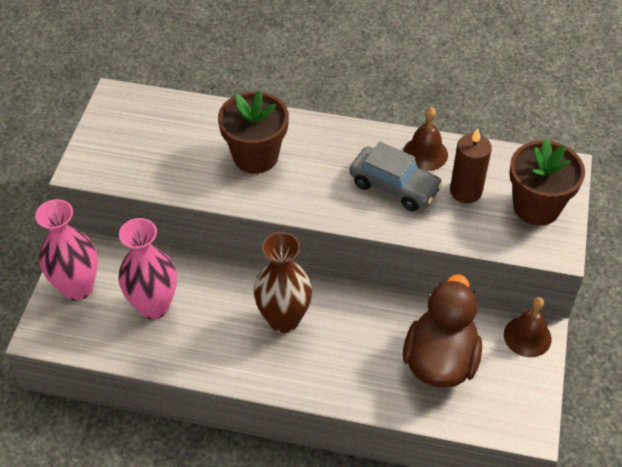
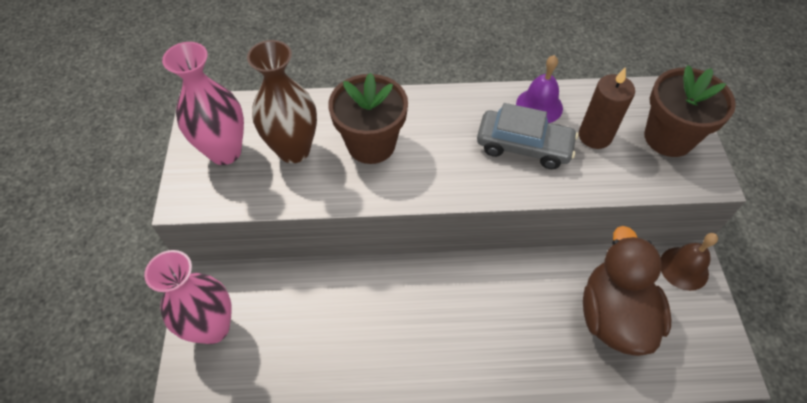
camera: 15 degrees left, 5 degrees up
pink vase [119,218,177,319] -> pink vase moved to [162,42,244,165]
brown vase [254,232,312,333] -> brown vase moved to [247,40,317,163]
brown bell [403,107,448,171] -> purple bell [516,55,563,123]

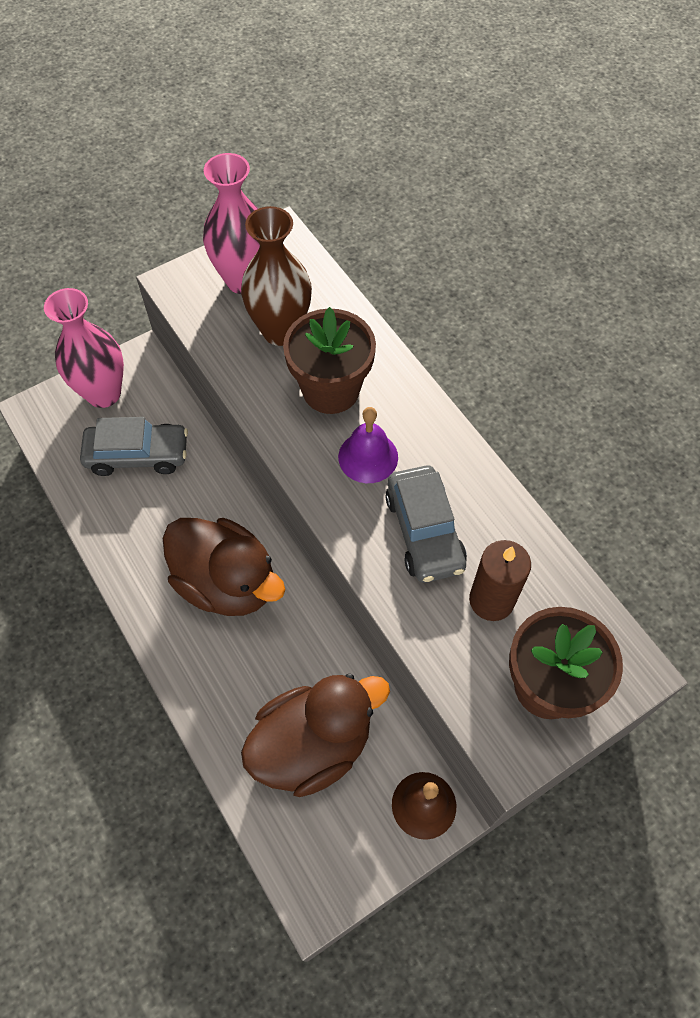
camera: 60 degrees right, 5 degrees up
purple bell [516,55,563,123] -> purple bell moved to [338,407,398,483]
none -> grey car [80,417,188,476]
none -> brown duck [163,518,286,616]

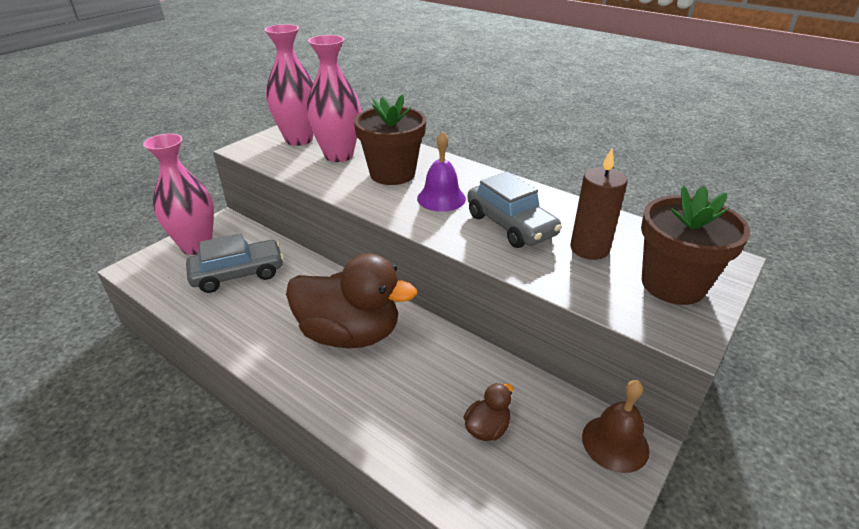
camera: 20 degrees left, 25 degrees down
brown vase [241,206,312,346] -> pink vase [306,35,361,162]
brown duck [241,674,390,797] -> brown duck [464,383,513,441], size x0.42

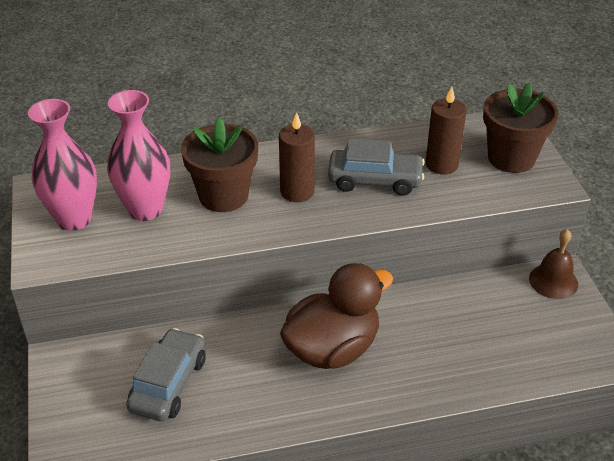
camera: 50 degrees left, 5 degrees up
pink vase [143,133,214,255] -> none
purple bell [417,131,466,212] -> brown candle [279,112,315,202]
brown duck [464,383,513,441] -> none

